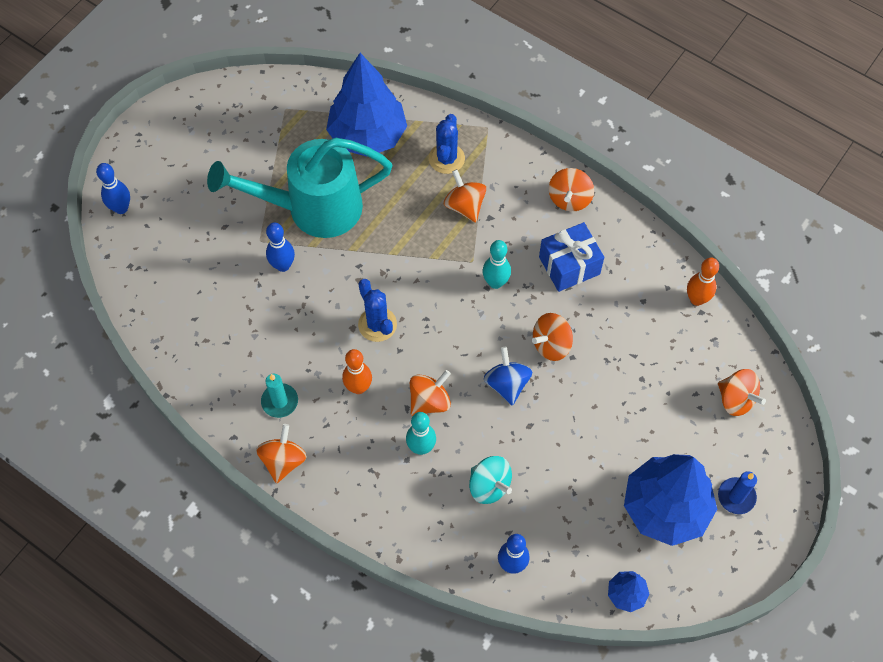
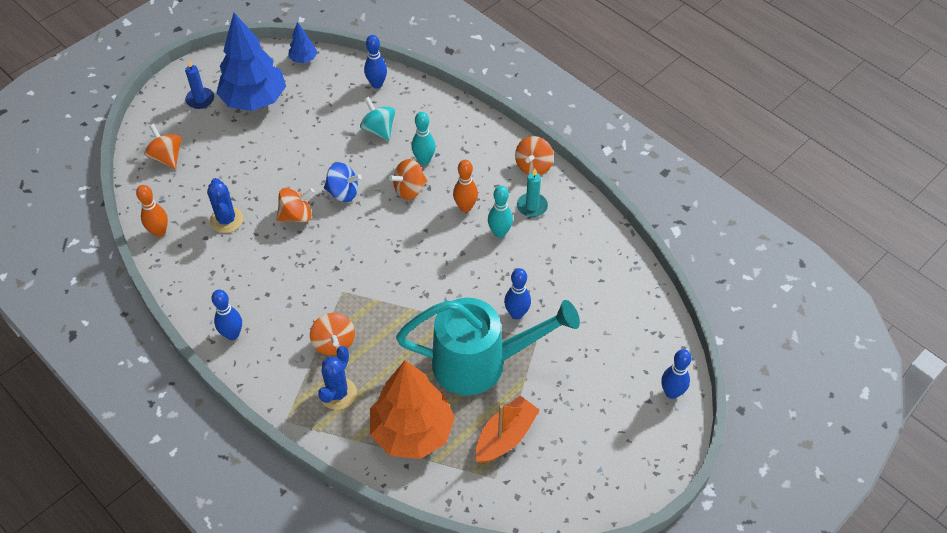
camera: 170 degrees left, 10 degrees down
blue tree [326,53,407,157] -> orange tree [370,360,455,459]
blue cactus [358,279,397,342] -> blue cactus moved to [207,178,243,233]
turquoise bowling pin [483,240,511,289] -> turquoise bowling pin moved to [488,186,513,238]
blue spinning top [484,347,532,406] -> blue spinning top turned 75 degrees counterclockwise [324,162,362,202]
blue gift [539,222,604,292] -> none
orange spinning top [549,168,594,211] -> blue bowling pin [211,290,242,340]
none -> orange boat [475,396,540,463]

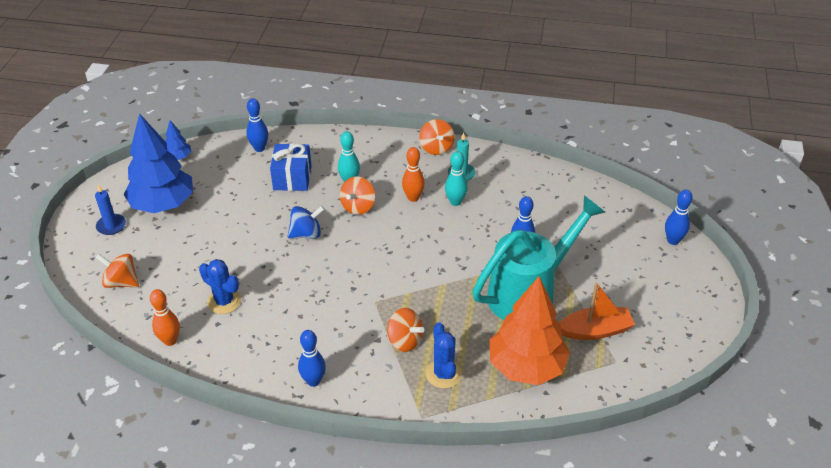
camera: 35 degrees left, 10 degrees down
orange spinning top [277,188,314,222] -> none
turquoise spinning top [360,97,395,141] -> blue gift [270,144,311,191]
orange boat [475,396,540,463] -> orange boat turned 75 degrees clockwise [560,283,635,340]

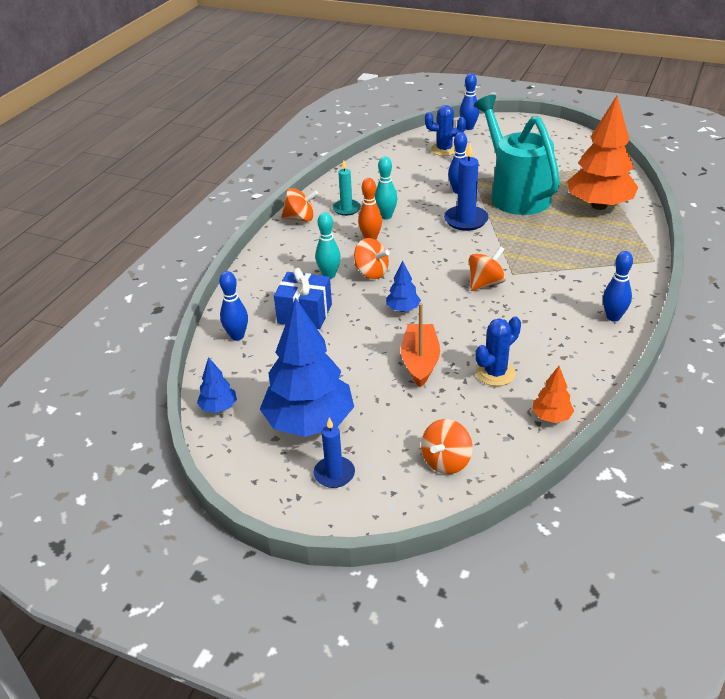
camera: 75 degrees left, 5 degrees down
orange bowling pin [150,289,180,346] -> orange tree [532,366,574,423]
blue spinning top [287,206,325,238] -> blue tree [386,260,421,312]
orange spinning top [387,308,424,352] -> orange spinning top moved to [469,246,506,291]
blue cactus [426,322,462,389] -> blue cactus moved to [425,105,466,156]
orange boat [560,283,635,340] -> orange boat moved to [401,303,440,388]
none -> blue candle [444,142,489,231]

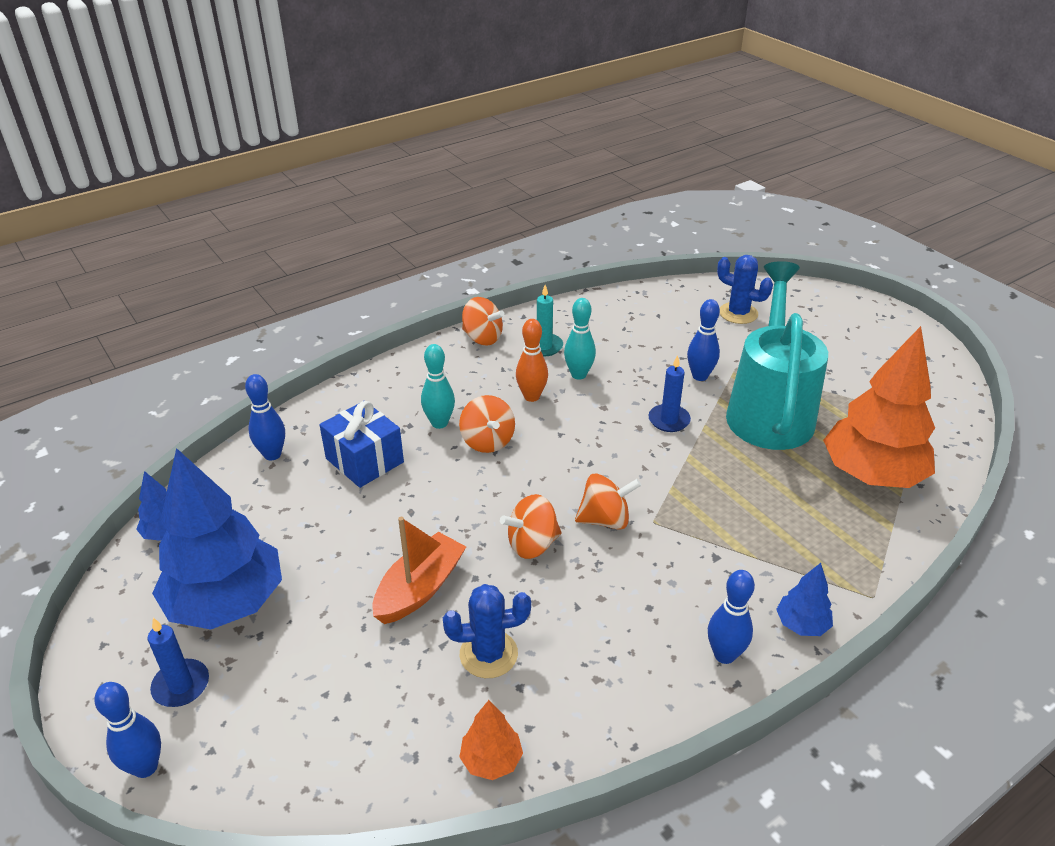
camera: 30 degrees right, 0 degrees up
blue tree [386,260,421,312] -> blue tree moved to [776,563,833,636]
orange spinning top [421,419,473,474] -> orange spinning top moved to [500,494,562,559]
blue candle [444,142,489,231] -> blue candle [648,355,691,432], size x0.66
blue bowling pin [460,73,479,130] -> blue bowling pin moved to [94,682,161,778]

